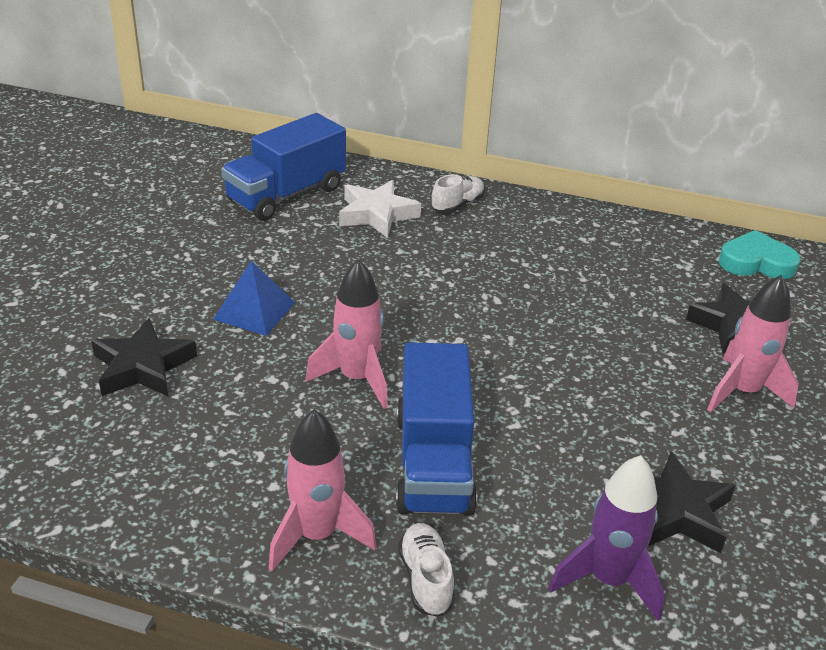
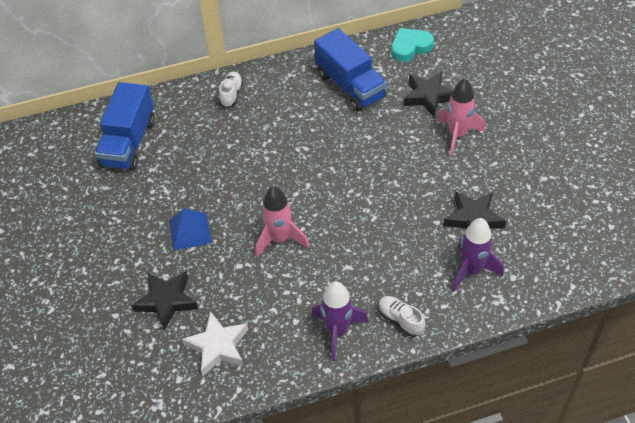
camera: 30 degrees left, 15 degrees up
pink rocket [269,409,377,571] -> purple rocket [311,281,368,361]
white star [339,180,421,238] -> white star moved to [182,311,248,376]
blue truck [396,342,477,516] -> blue truck moved to [314,28,387,112]

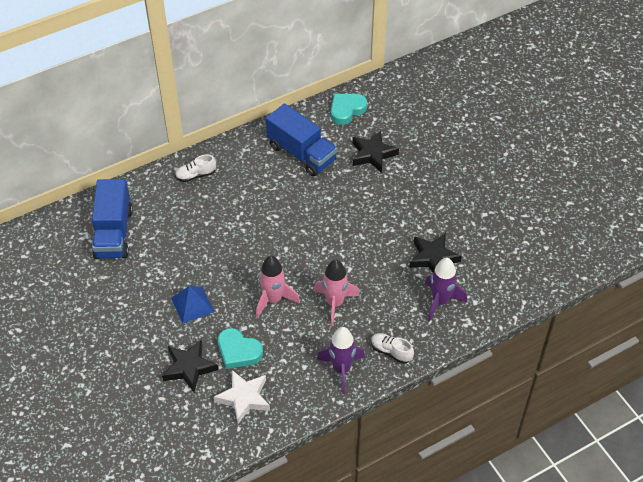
camera: 15 degrees left, 0 degrees up
white shoe [219,72,243,108] -> white shoe turned 105 degrees counterclockwise [175,154,216,182]
pink rocket [436,78,485,156] -> pink rocket moved to [313,259,360,326]
none -> turquoise heart [218,328,263,369]

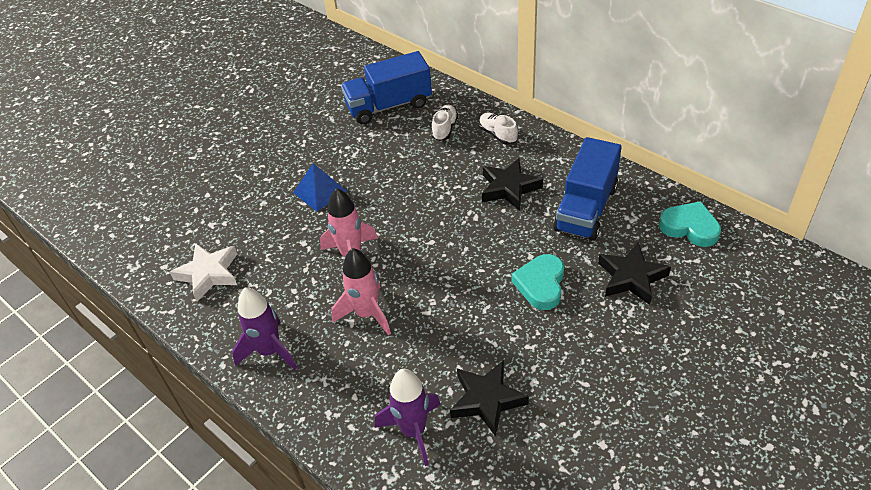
camera: 75 degrees right, 5 degrees down
black star [162,339,218,392] -> black star moved to [482,158,543,211]
turquoise heart [218,328,263,369] -> turquoise heart moved to [511,254,564,310]
white shoe [371,333,414,364] -> white shoe moved to [431,105,458,141]

